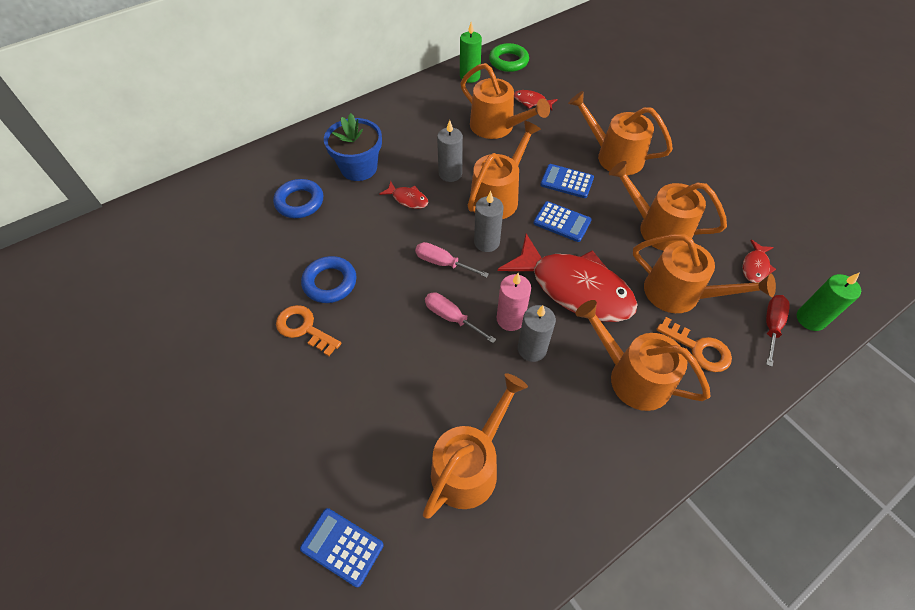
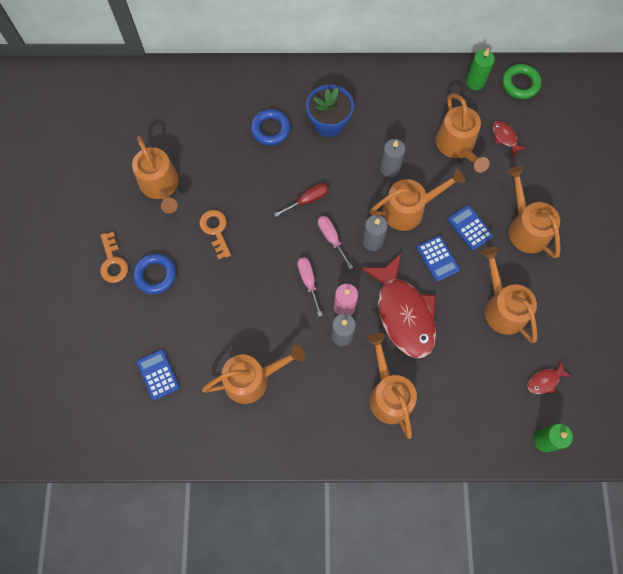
camera: 35 degrees right, 15 degrees up
blue ring [301,256,356,303] -> blue ring moved to [133,253,176,294]
red fish [379,181,429,209] -> none
orange watering can [633,234,776,313] -> orange watering can moved to [132,136,179,213]
orange key [657,317,732,372] -> orange key moved to [100,232,128,283]
red screwdriver [766,295,790,367] -> red screwdriver moved to [274,183,329,217]

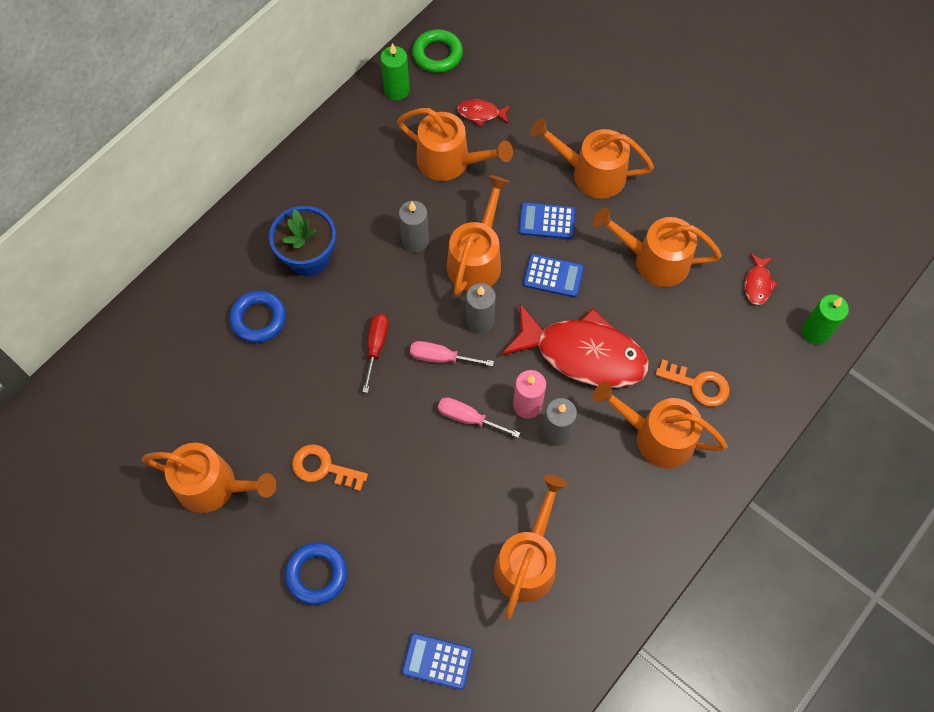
camera: 50 degrees left, 5 degrees down
orange key [100,232,128,283] -> orange key moved to [655,359,730,407]

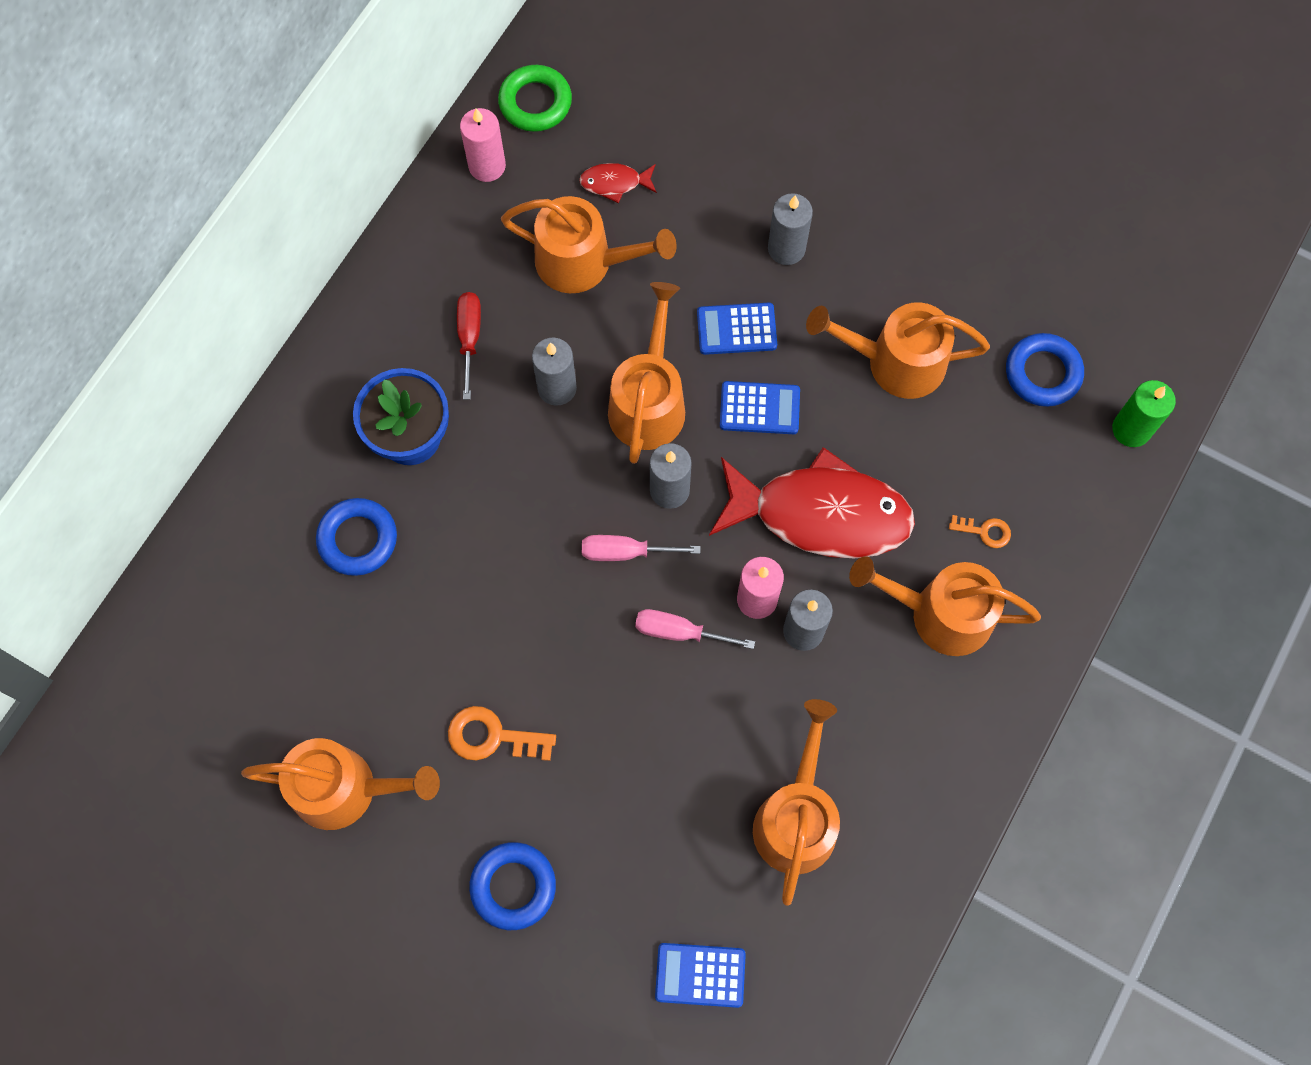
camera: 10 degrees left, 5 degrees up
red screwdriver [362,314,388,393] -> red screwdriver moved to [457,292,481,400]
green candle [380,43,410,100] -> pink candle [460,108,506,182]
orange watering can [530,118,654,199] -> grey candle [768,193,813,265]
orange key [655,359,730,407] -> orange key [949,515,1011,548], size x0.60
red fish [745,253,778,305] -> blue ring [1006,333,1084,407]

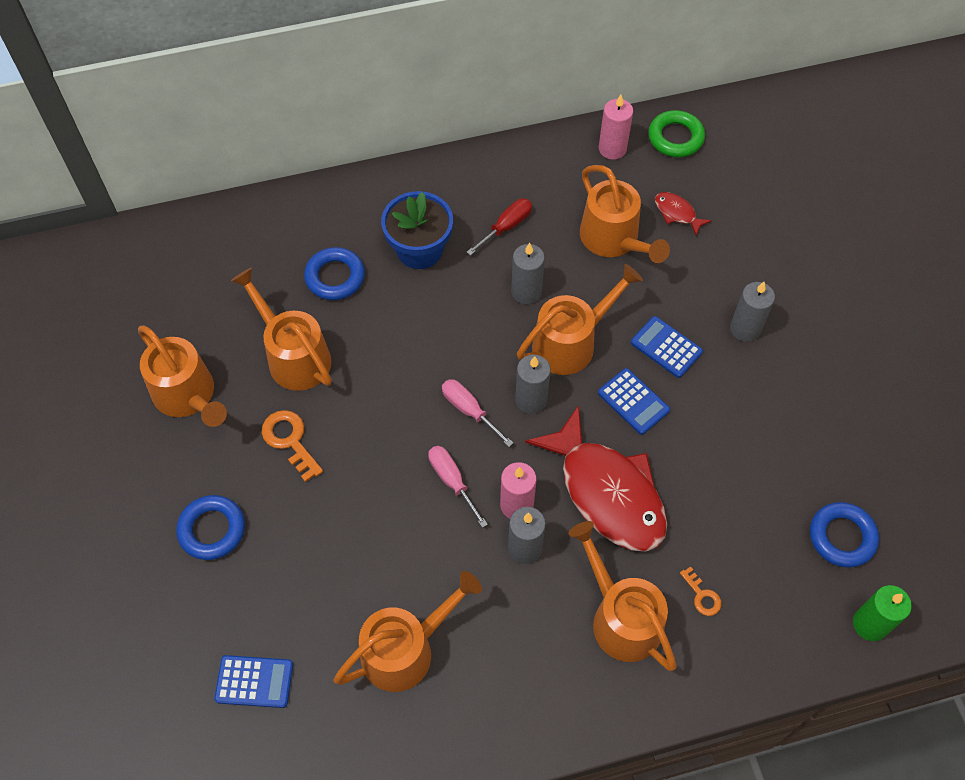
camera: 45 degrees right, 10 degrees down
blue calculator [655,943,746,1008] -> blue calculator turned 135 degrees clockwise [214,655,293,708]
orange watering can [806,302,990,399] -> orange watering can moved to [231,268,332,391]

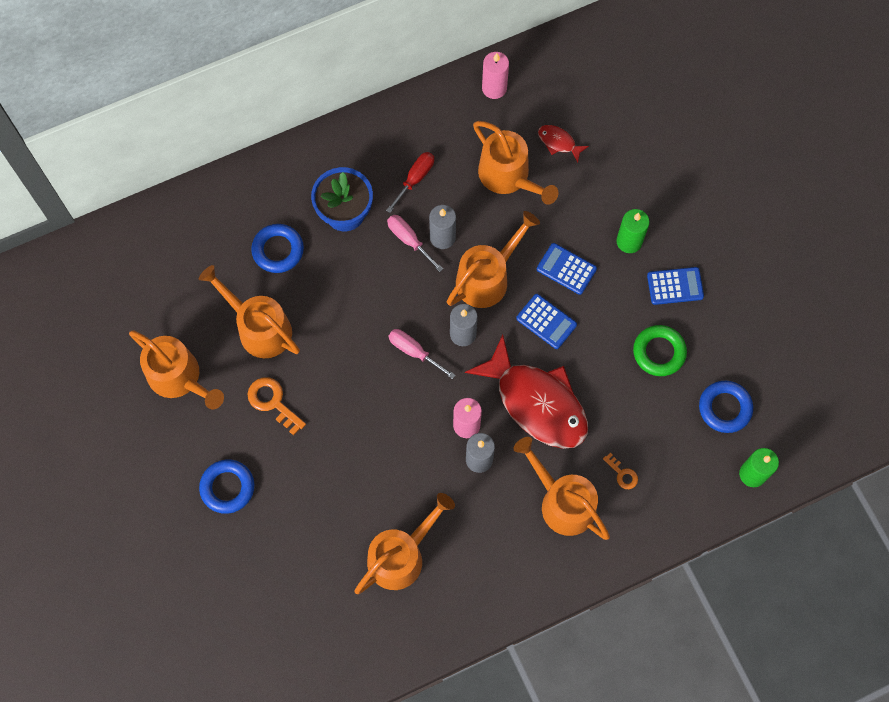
camera: 10 degrees left, 10 degrees up
blue calculator [214,655,293,708] -> blue calculator moved to [647,267,704,305]
pink screwdriver [428,446,488,528] -> pink screwdriver moved to [387,215,443,272]
green ring [648,110,705,157] -> green ring moved to [633,325,687,376]
grey candle [730,282,775,342] -> green candle [616,209,649,253]

